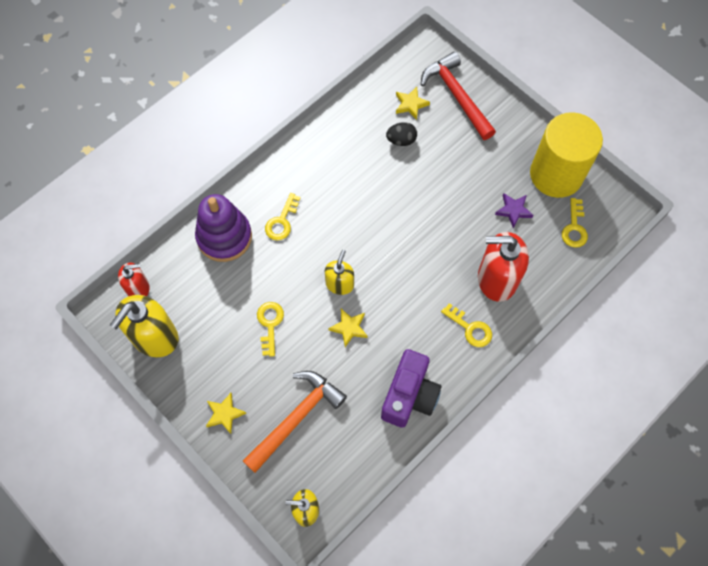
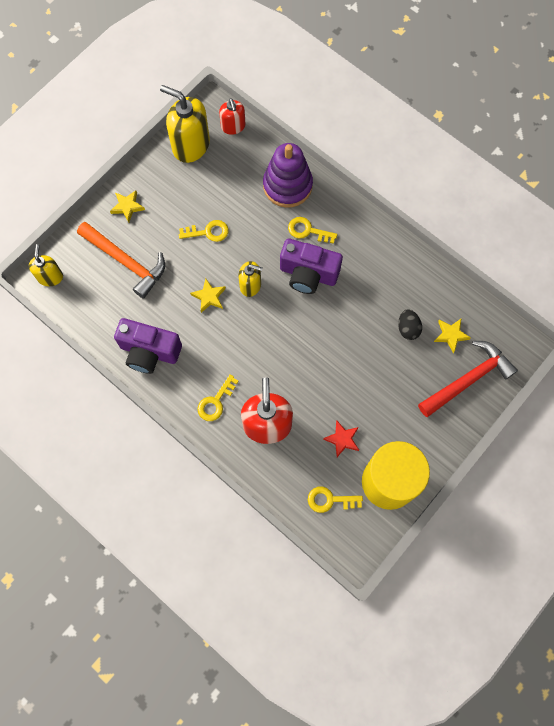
camera: 85 degrees right, 5 degrees up
purple star [495,193,534,228] -> red star [323,420,359,457]
none -> purple camera [280,238,343,294]

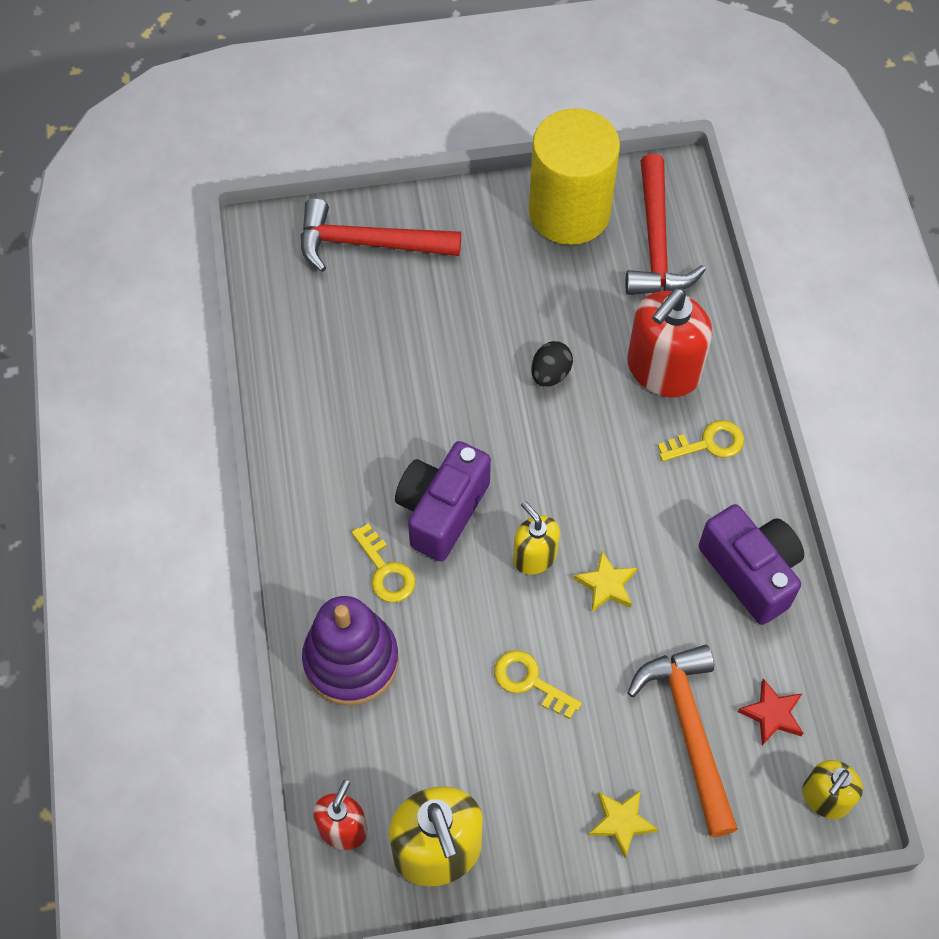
camera: 140 degrees left, 10 degrees down
purple camera [280,238,343,294] -> purple camera turned 120 degrees counterclockwise [395,441,491,562]
yellow key [308,486,363,513] -> red hammer [626,154,706,295]
red star [323,420,359,457] -> red star moved to [738,678,803,745]
black egg [398,309,422,340] -> black egg moved to [531,341,573,387]
yellow star [434,319,471,353] -> none

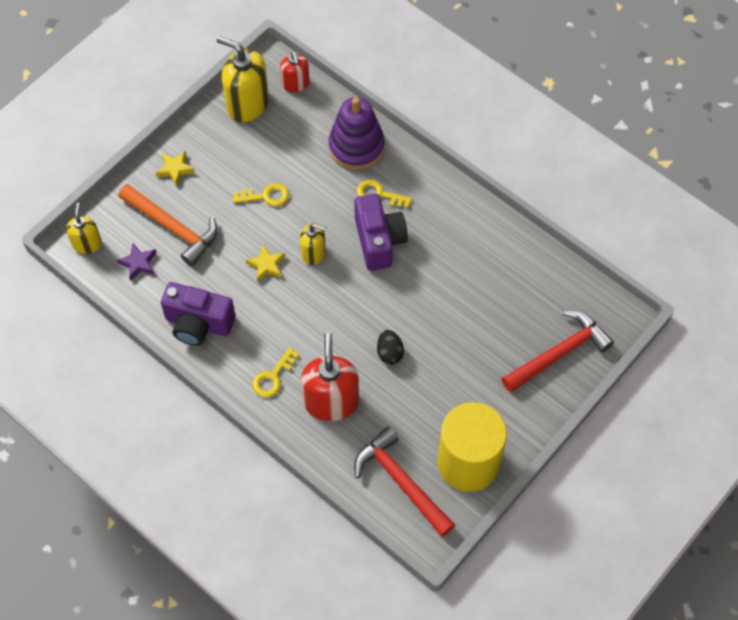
camera: 140 degrees right, 0 degrees up
red star [738,678,803,745] -> purple star [117,243,157,281]

